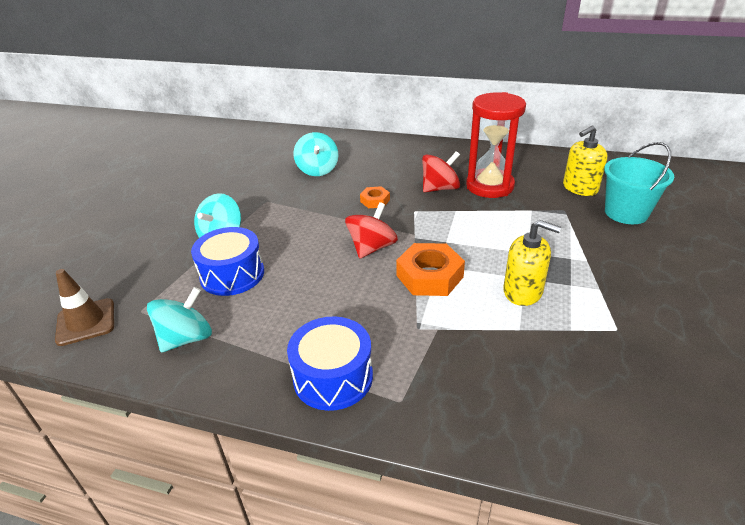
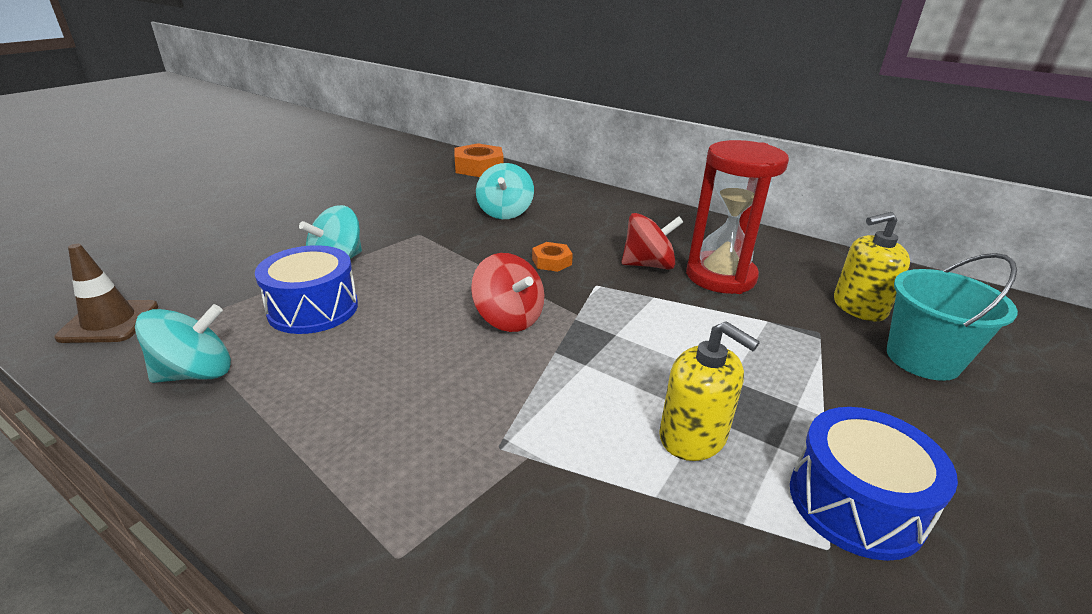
camera: 15 degrees right, 5 degrees down
blue drum [287,316,373,411] -> blue drum moved to [790,407,958,561]
red spinning top [345,202,398,259] -> red spinning top turned 90 degrees clockwise [471,253,544,332]
orange nut [396,243,465,296] -> orange nut moved to [454,143,504,177]

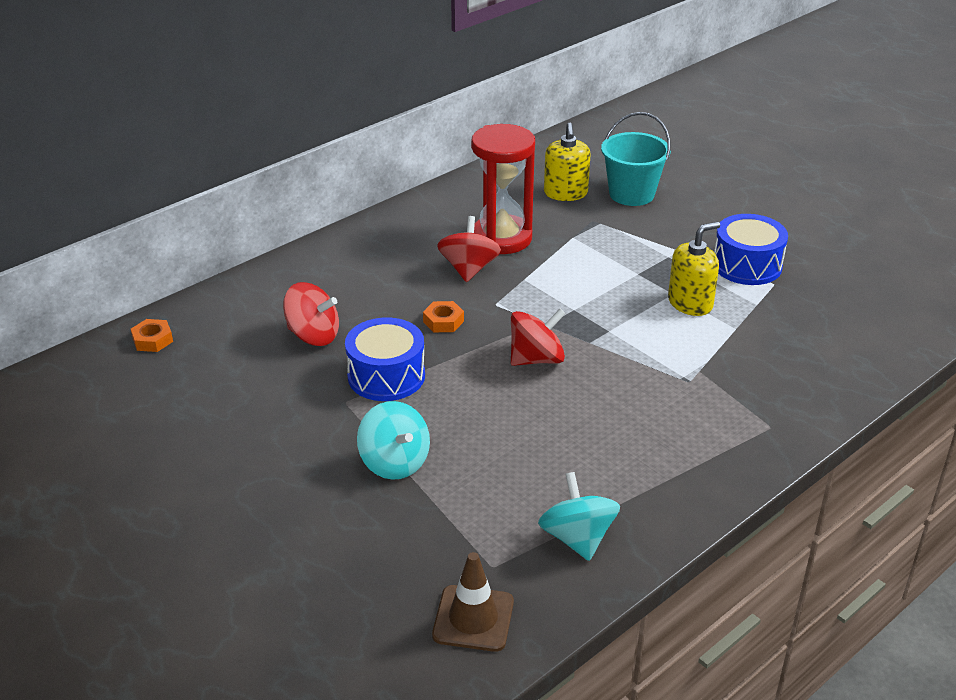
camera: 75 degrees left, 5 degrees up
blue drum [255,245,358,334] -> blue drum moved to [345,317,425,401]
orange nut [454,143,504,177] -> orange nut [131,319,173,352], size x0.55
turquoise spinning top [476,163,534,219] -> red spinning top [283,282,339,346]

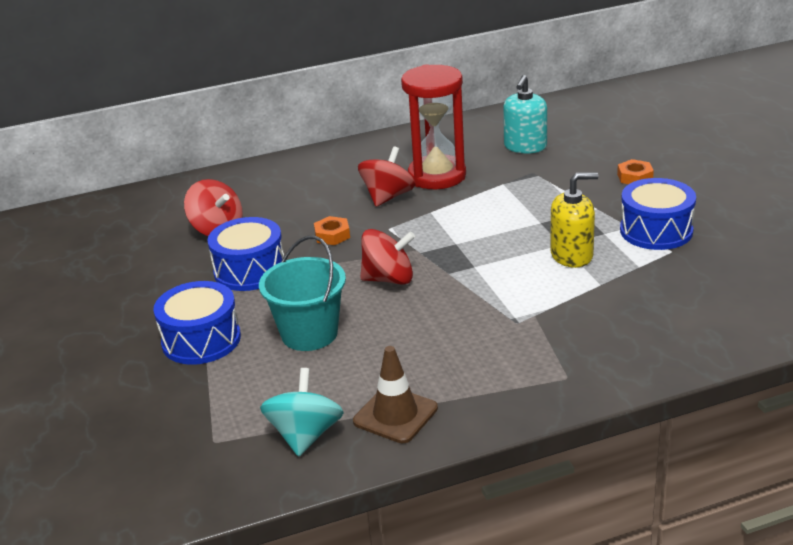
camera: 25 degrees right, 5 degrees down
orange nut [131,319,173,352] -> orange nut moved to [617,159,654,184]
turquoise spinning top [357,401,430,480] -> blue drum [153,281,241,365]
brown traffic cone [432,552,514,652] -> brown traffic cone moved to [353,346,438,443]
yellow soap dispenser [544,123,591,201] -> turquoise soap dispenser [503,75,547,153]
turquoise bucket [601,112,671,206] -> turquoise bucket moved to [259,236,346,351]

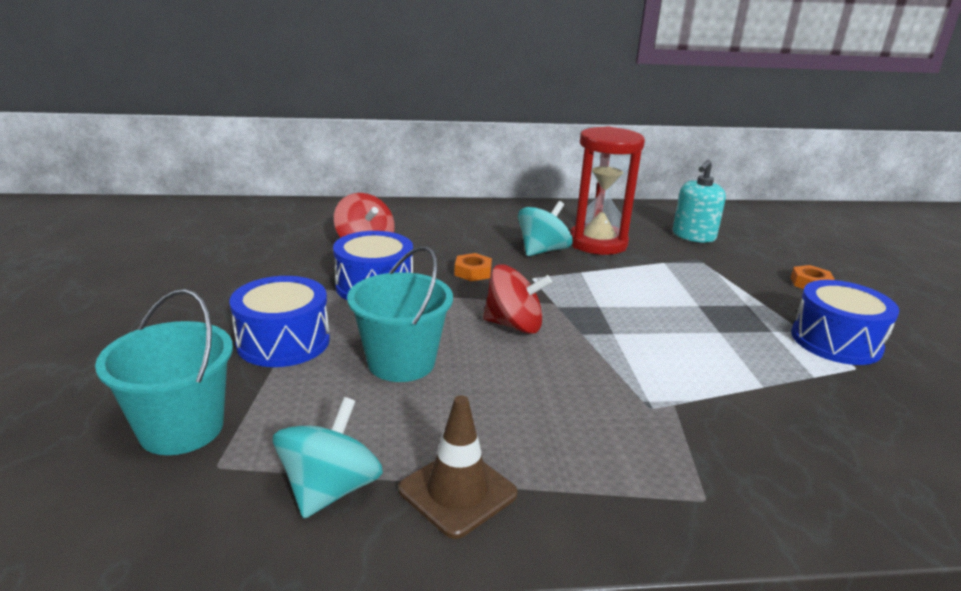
camera: 10 degrees right, 5 degrees down
red spinning top [358,146,415,207] -> turquoise spinning top [518,201,572,256]
yellow soap dispenser [550,173,598,268] -> none
none -> turquoise bucket [95,289,233,455]

